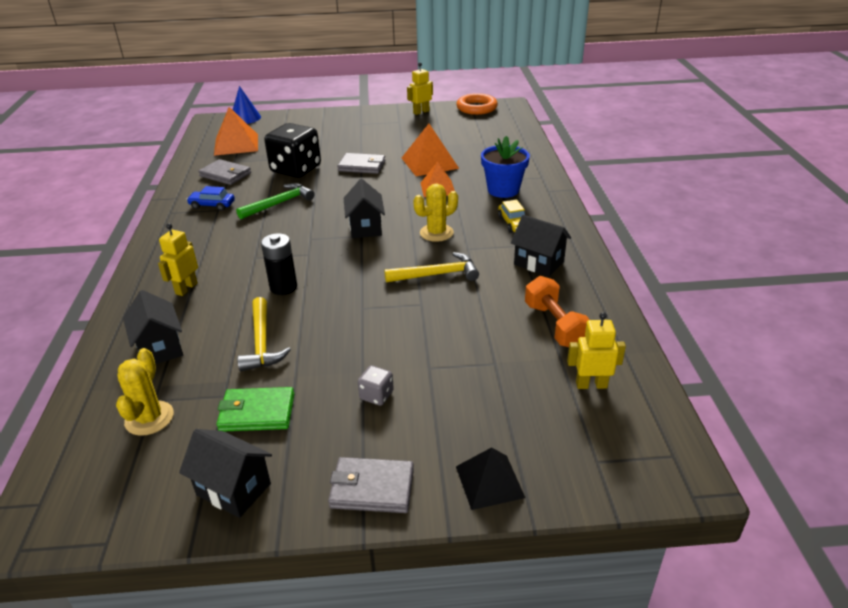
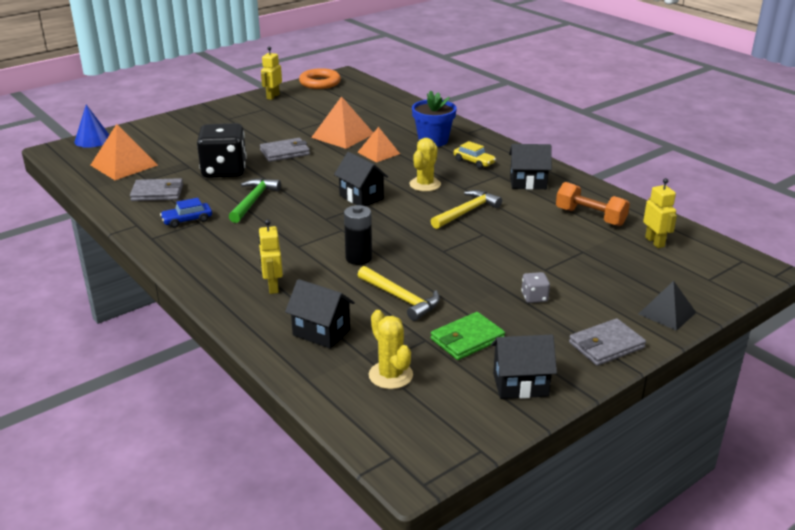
camera: 35 degrees left, 5 degrees down
yellow robot [567,312,626,389] -> yellow robot turned 105 degrees clockwise [643,178,677,248]

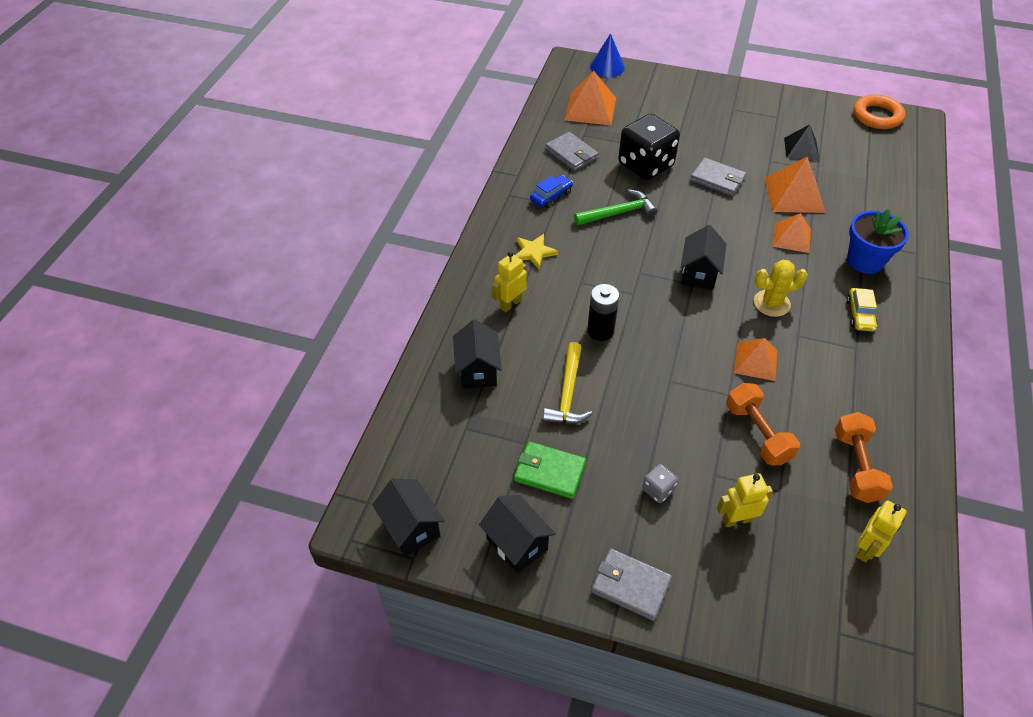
camera: 55 degrees right, 20 degrees up
blue car [160,198,212,228] -> blue car turned 105 degrees clockwise [530,175,573,208]
yellow robot [261,46,282,100] -> yellow robot moved to [717,473,773,527]
yellow cactus [369,310,413,389] -> none
yellow hammer [431,190,502,229] -> orange pyramid [734,338,778,381]
black house [509,144,552,190] -> black house moved to [372,478,445,557]
black pyramid [639,281,696,331] -> black pyramid moved to [784,124,819,160]
none -> yellow star [515,234,558,269]
none -> orange dumbbell [726,383,800,466]

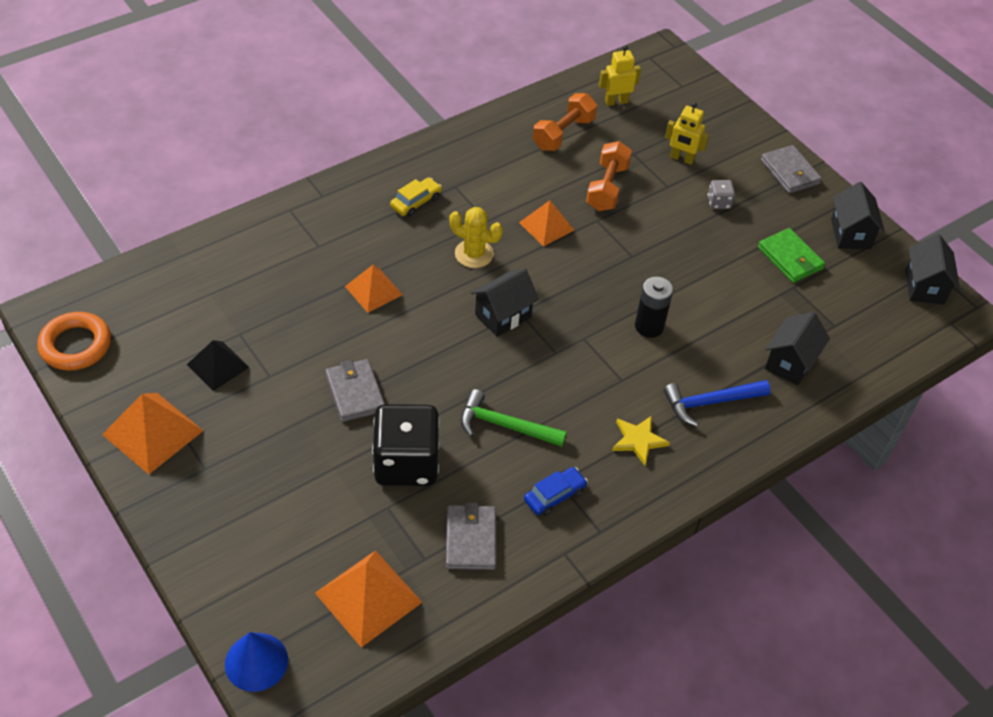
camera: 145 degrees left, 0 degrees up
yellow robot [492,251,527,312] -> blue hammer [663,380,770,427]
blue car [530,175,573,208] -> blue car turned 150 degrees clockwise [524,467,588,516]
yellow hammer [543,342,593,424] -> none
orange pyramid [765,157,825,213] -> orange pyramid moved to [102,393,203,474]
blue flower pot [847,209,909,274] -> none

